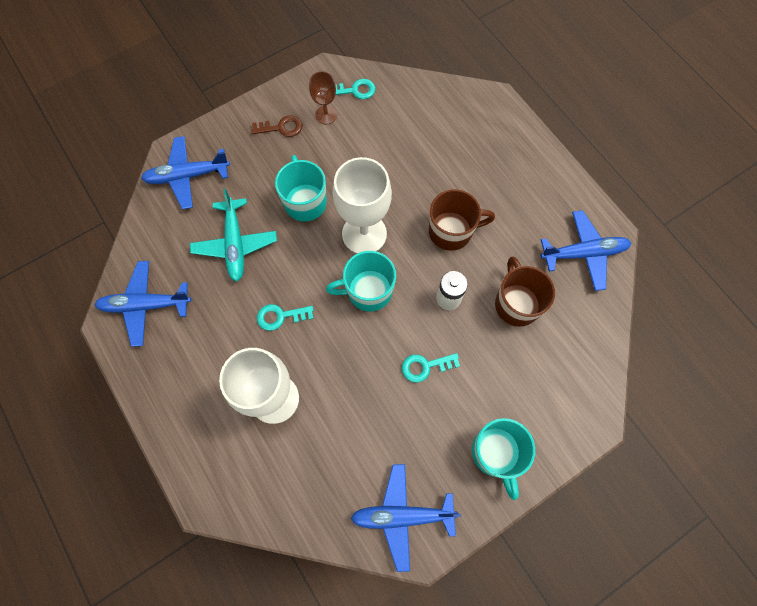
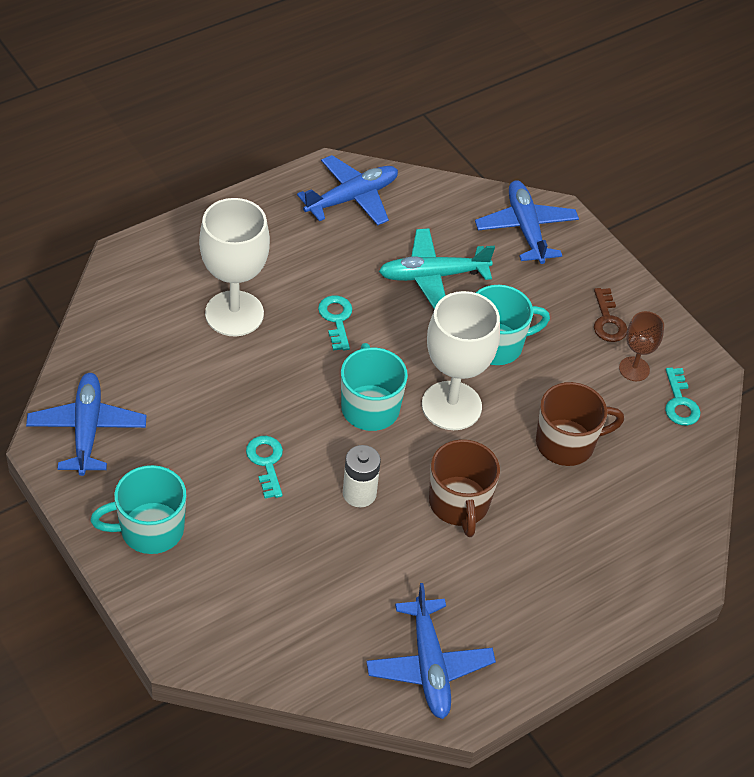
camera: 85 degrees right, 20 degrees down
blue plane [94,261,191,347] -> blue plane turned 60 degrees clockwise [297,155,398,225]
brown mug [495,256,555,327] -> brown mug moved to [536,382,624,466]

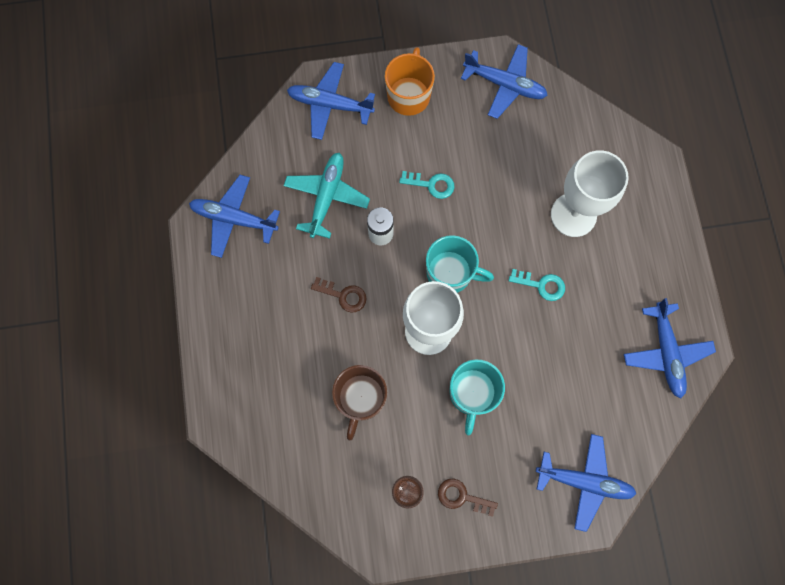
camera: 120 degrees right, 25 degrees up
turquoise mug [90,465,186,554] -> orange mug [385,47,435,116]
turquoise plane [379,228,495,309] -> turquoise plane moved to [284,153,370,239]
brown mug [429,439,500,537] -> brown key [311,277,367,312]
turquoise key [665,367,700,426] -> none
none -> blue plane [287,62,375,140]

